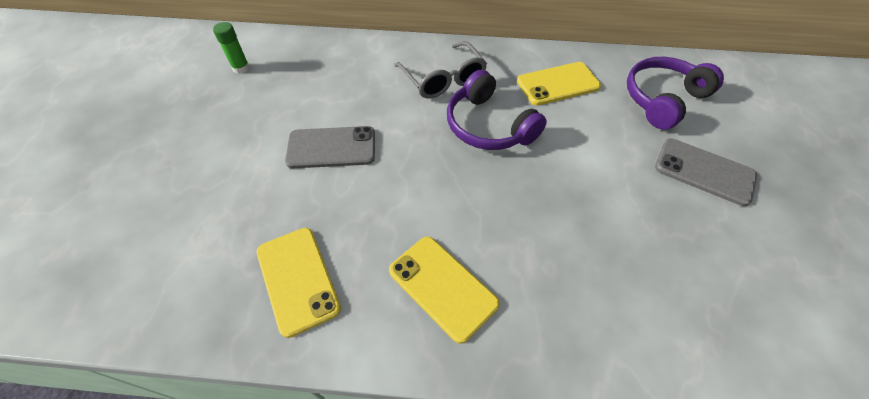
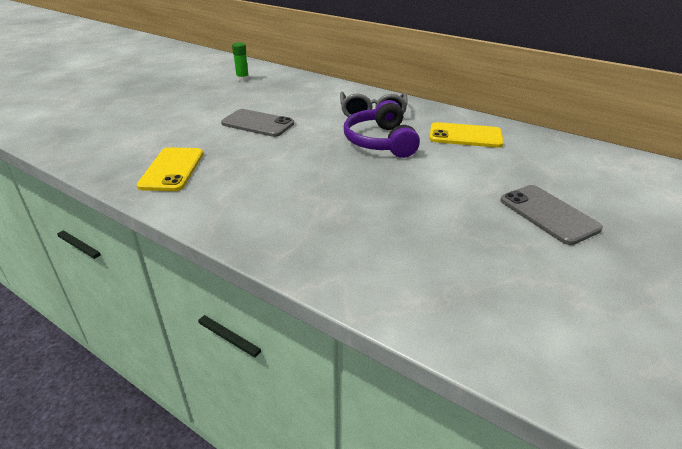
camera: 30 degrees right, 20 degrees down
yellow phone [389,237,500,344] -> none
purple headphones [627,57,724,129] -> none

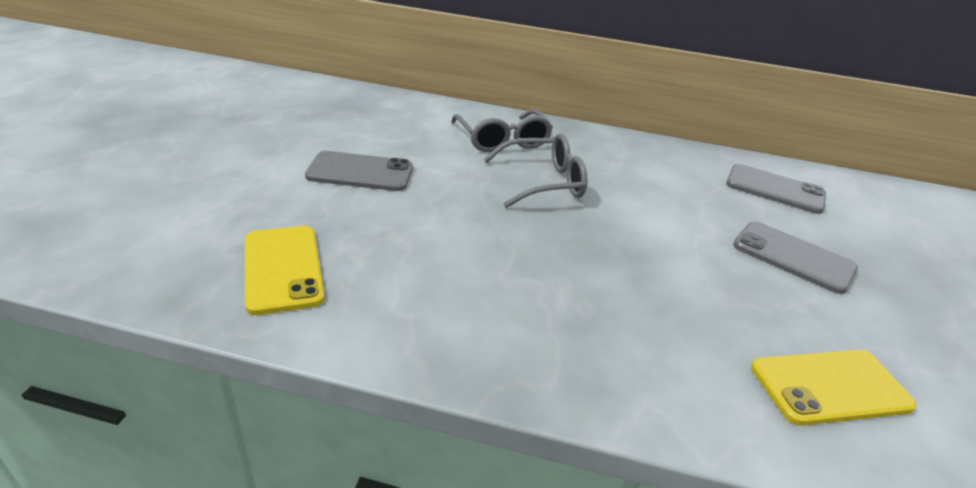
camera: 25 degrees left, 0 degrees up
green glue stick [232,42,249,81] -> none
purple headphones [344,100,420,158] -> grey glasses [483,134,587,208]
yellow phone [430,122,504,148] -> yellow phone moved to [751,350,917,426]
none -> grey phone [726,164,826,214]

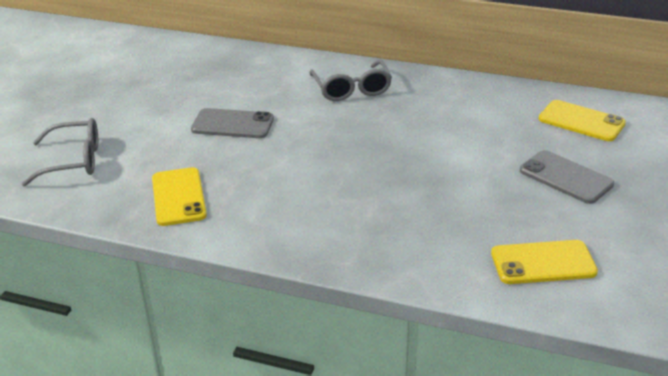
camera: 10 degrees right, 0 degrees up
grey glasses [483,134,587,208] -> grey glasses moved to [22,118,98,186]
grey phone [726,164,826,214] -> yellow phone [539,100,626,141]

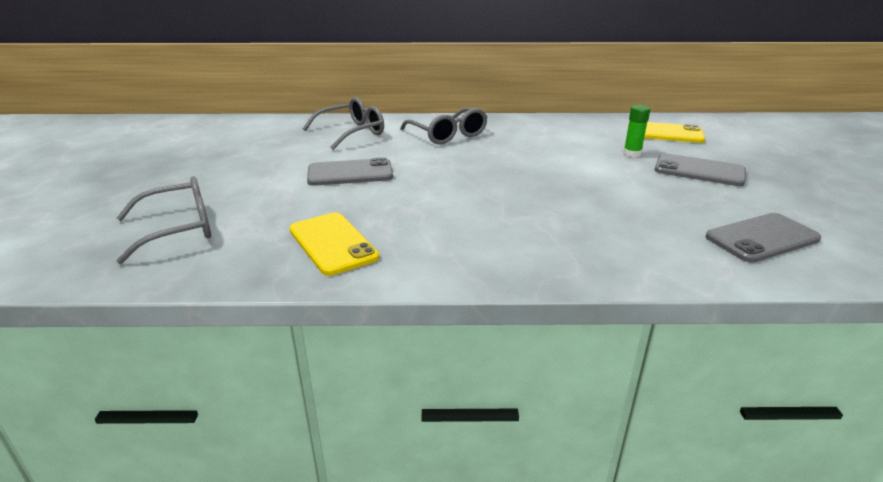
camera: 20 degrees left, 5 degrees down
yellow phone [491,240,598,284] -> grey phone [705,213,821,263]
none -> grey glasses [303,97,384,150]
none -> green glue stick [623,105,650,157]

